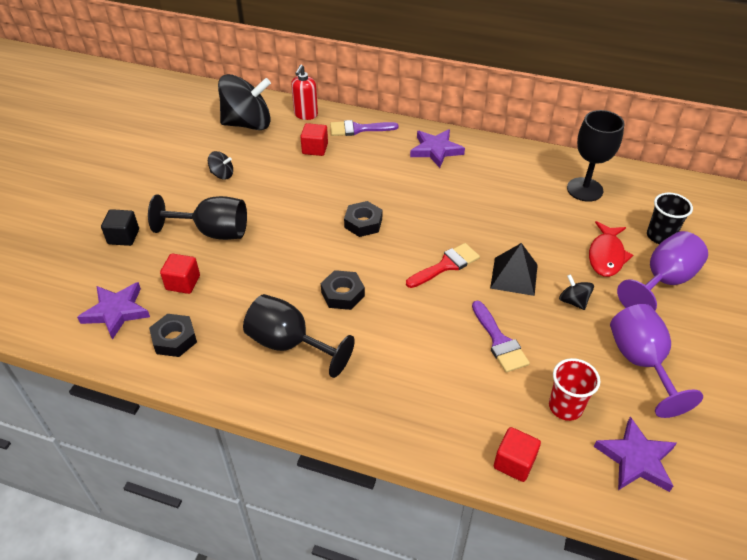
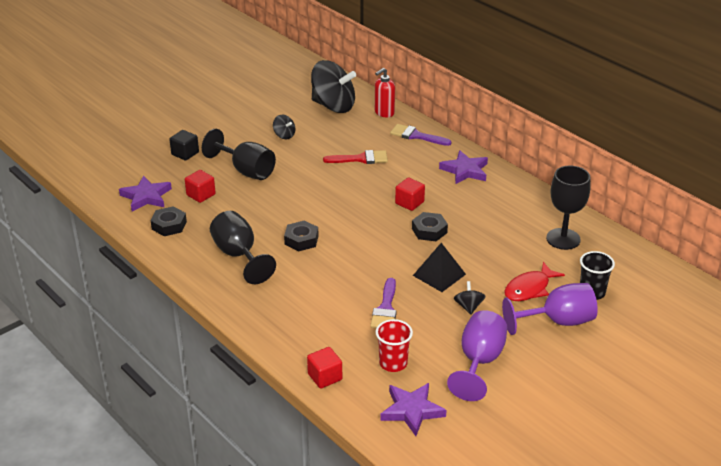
camera: 30 degrees right, 10 degrees down
red cube [300,123,328,156] -> red cube moved to [395,178,425,211]
black nut [344,201,382,237] -> black nut moved to [412,212,448,241]
red brush [406,243,480,288] -> red brush moved to [323,150,388,164]

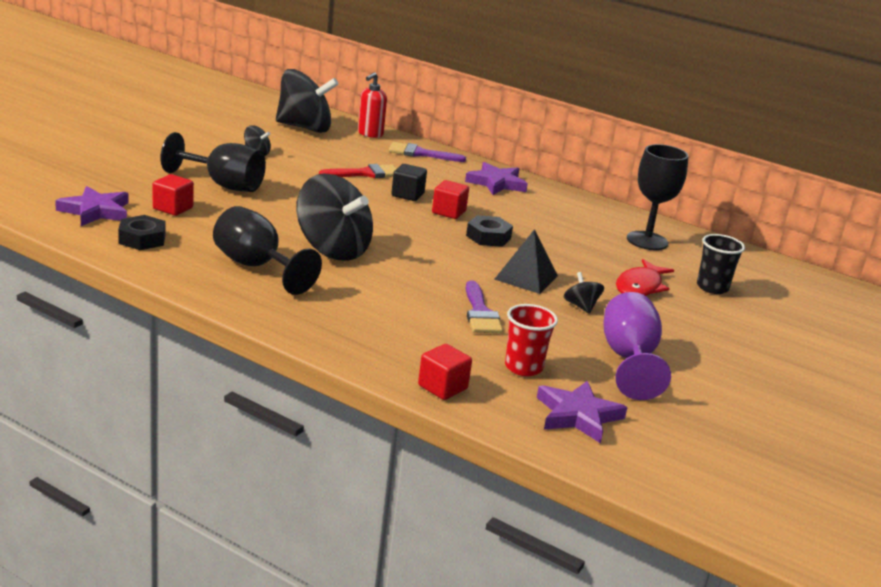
camera: 20 degrees left, 10 degrees down
black cube [169,130,199,160] -> black cube moved to [391,164,427,201]
black nut [284,221,319,251] -> black spinning top [296,173,373,261]
purple goblet [502,283,598,335] -> none

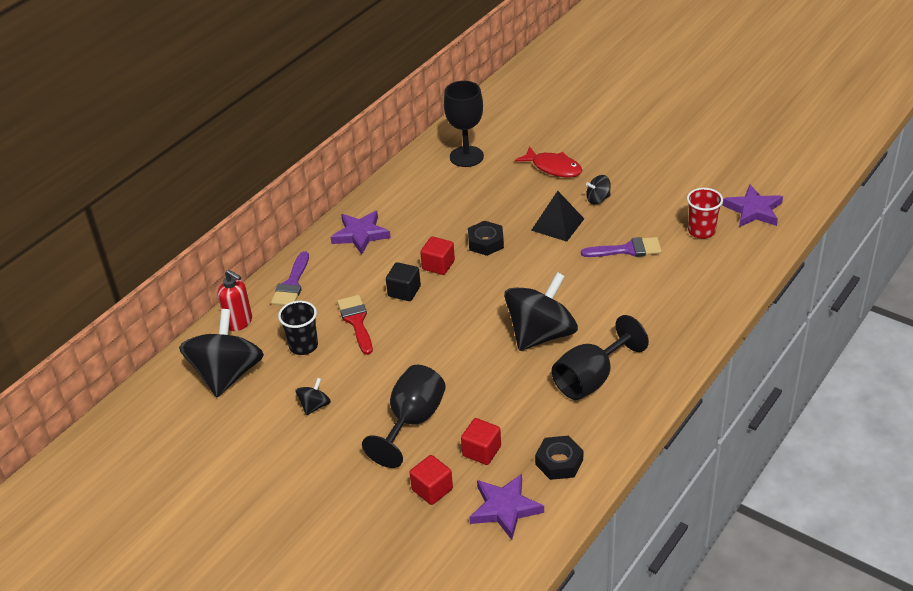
camera: 80 degrees left, 15 degrees up
red cube [418,344,472,400] -> red cube moved to [409,455,453,505]
purple goblet [604,292,671,400] -> none
black cup [697,234,745,294] -> black cup moved to [278,301,318,355]

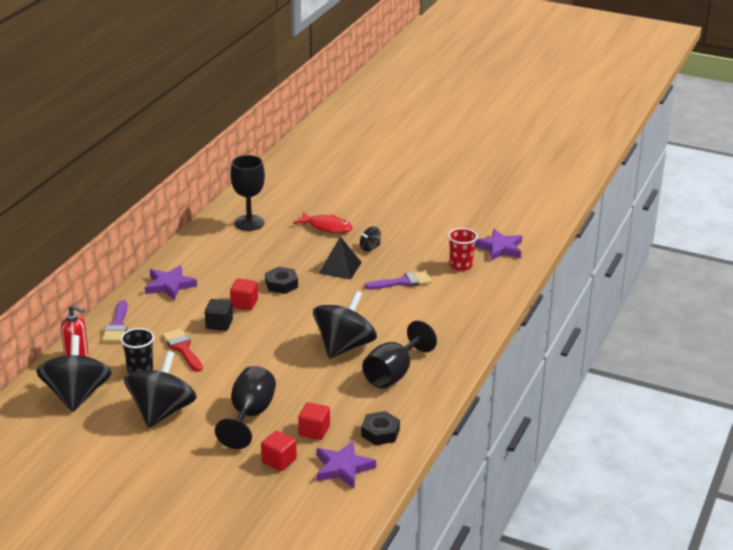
camera: 15 degrees left, 10 degrees down
black spinning top [296,378,331,415] -> black spinning top [124,351,196,428], size x2.31

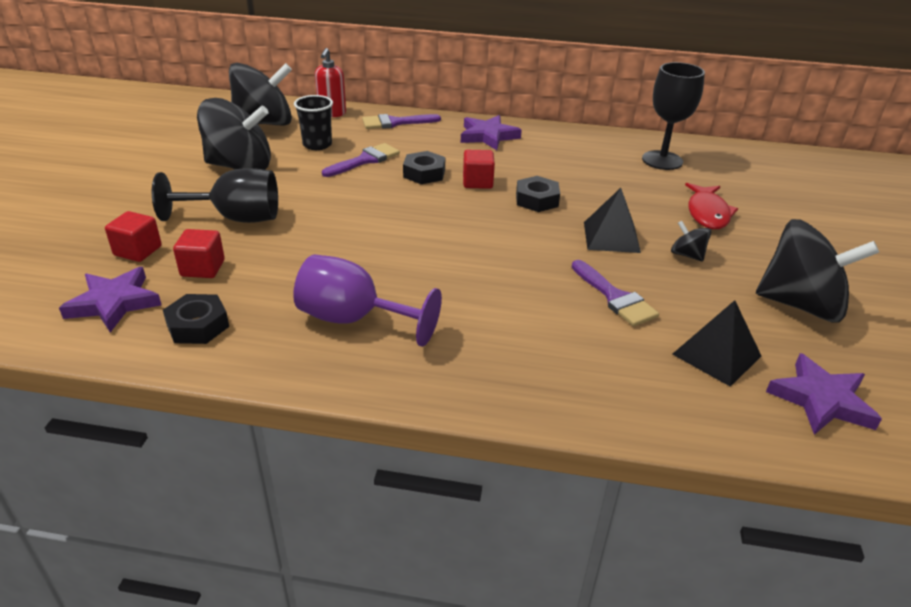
camera: 75 degrees right, 5 degrees up
red brush [162,328,203,372] -> purple brush [322,143,400,177]
black cube [205,299,233,331] -> black nut [403,151,445,184]
black spinning top [313,290,377,359] -> black spinning top moved to [756,219,879,323]
black goblet [362,320,437,388] -> purple goblet [293,254,442,346]
red cup [448,228,478,271] -> black pyramid [672,300,761,387]

